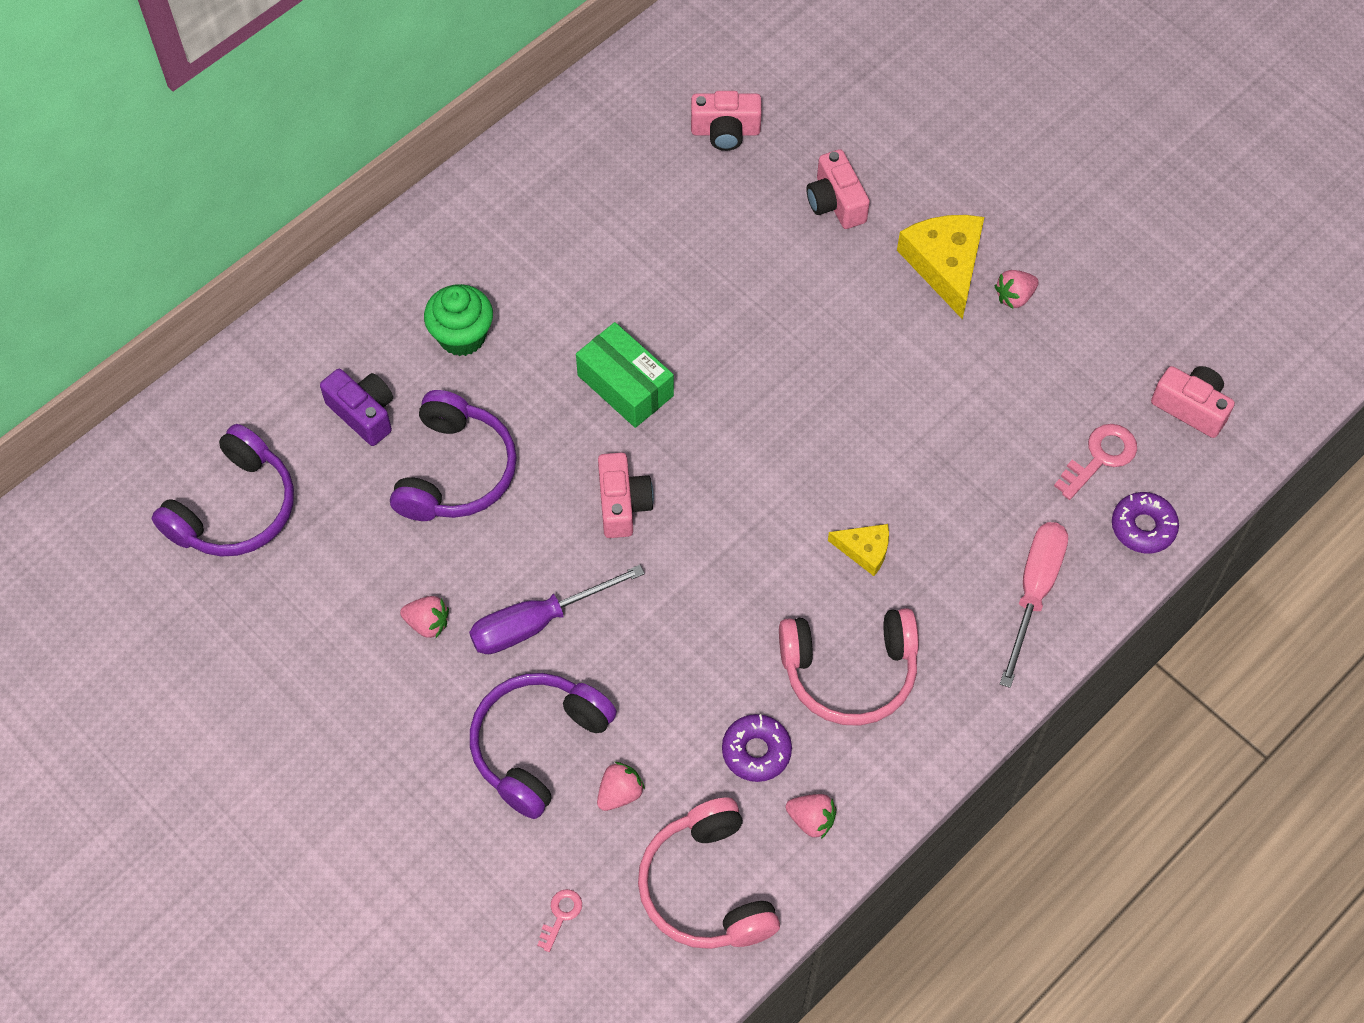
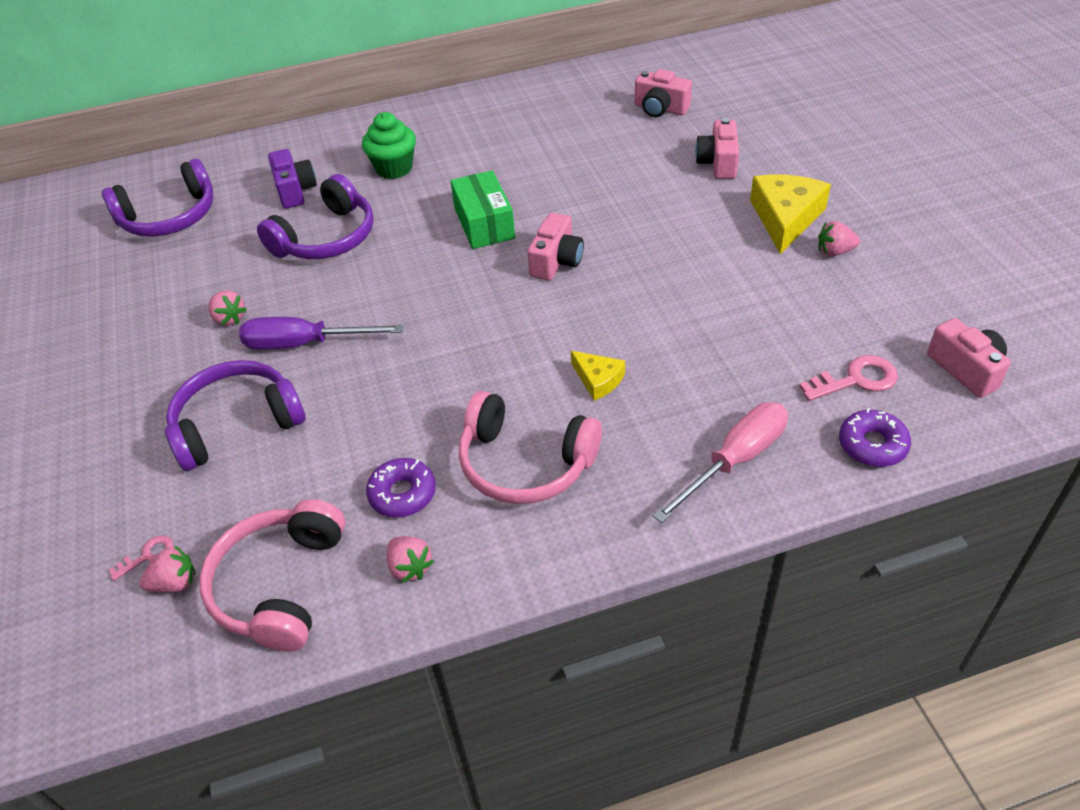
camera: 30 degrees right, 15 degrees down
pink strawberry [597,762,645,811] -> pink strawberry moved to [140,545,196,592]
pink camera [598,452,654,538] -> pink camera moved to [527,213,584,280]

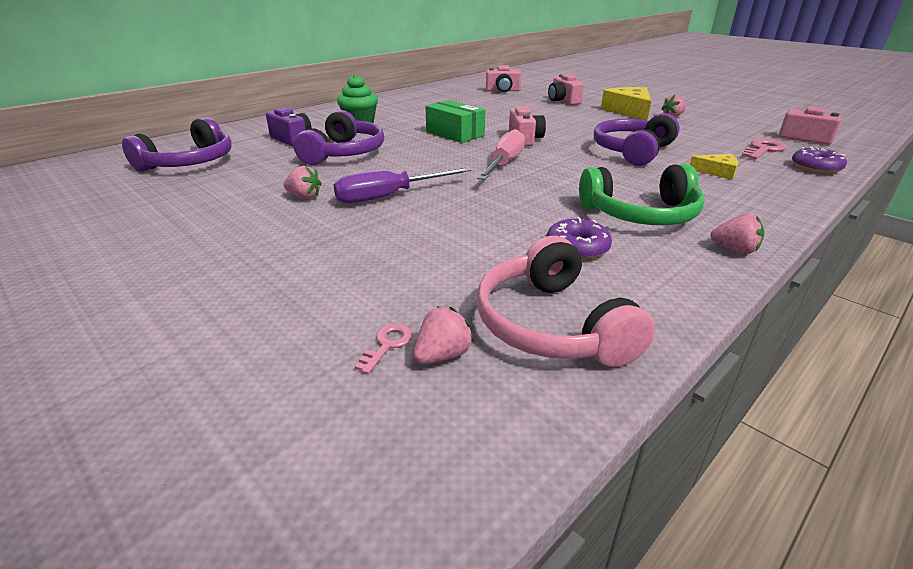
camera: 30 degrees left, 15 degrees down
purple headphones [165,360,306,471] -> purple headphones moved to [594,113,680,166]
pink strawberry [387,536,434,583] -> pink strawberry moved to [710,214,764,254]
pink headphones [459,391,602,504] -> green headphones [579,164,705,225]
yellow cheese [571,351,625,401] -> yellow cheese moved to [690,154,738,180]
pink screwdriver [653,402,788,523] -> pink screwdriver moved to [477,129,525,180]

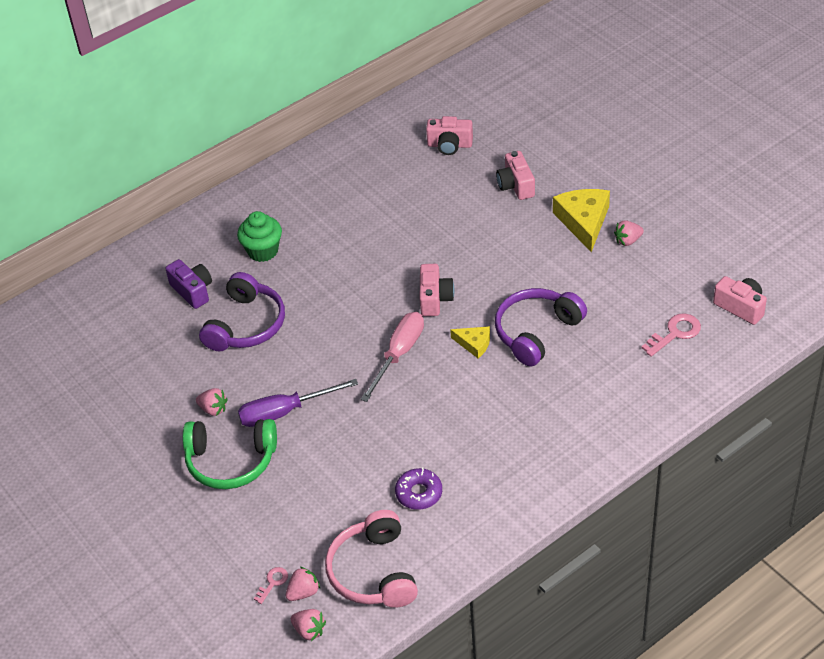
camera: 10 degrees right, 15 degrees up
purple headphones [122,117,232,172] -> none
green box [425,100,485,143] -> none
green headphones [579,164,705,225] -> green headphones moved to [183,419,277,489]
yellow cheese [690,154,738,180] -> yellow cheese moved to [450,326,490,359]
pink strawberry [710,214,764,254] -> pink strawberry moved to [291,609,326,641]
purple donut [792,147,847,174] -> none

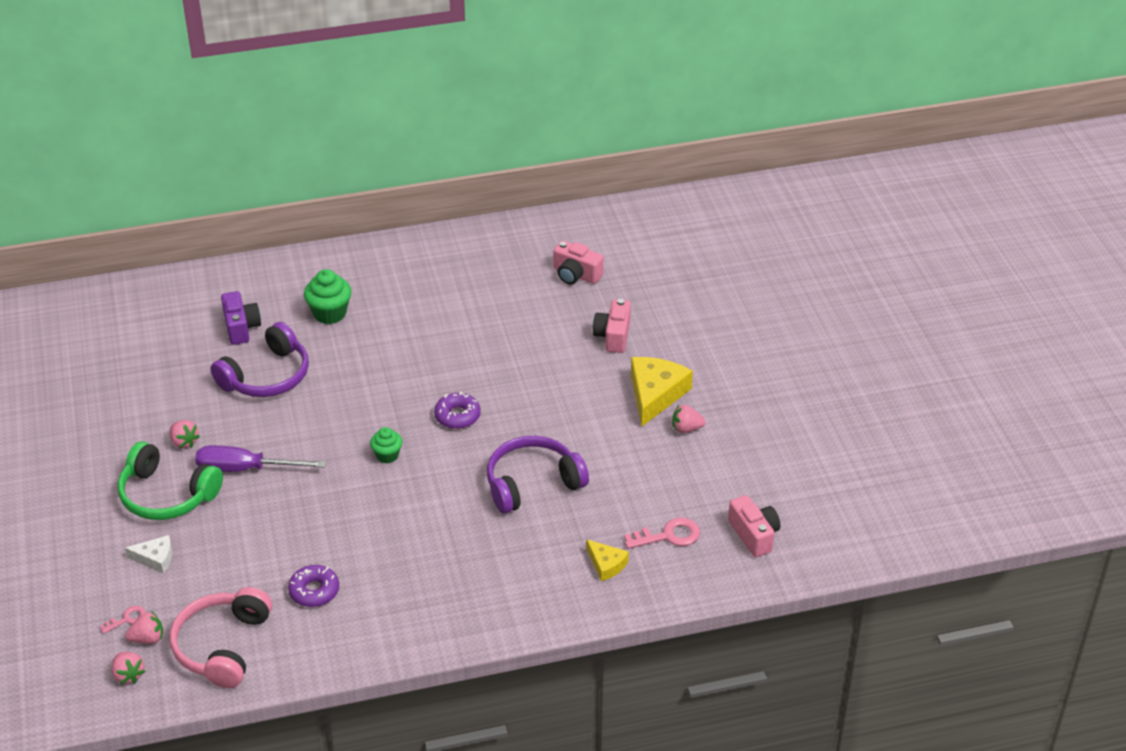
camera: 20 degrees right, 5 degrees down
pink screwdriver [361,312,424,402] -> green cupcake [370,427,402,463]
pink camera [420,264,455,316] -> purple donut [434,392,480,429]
yellow cheese [450,326,490,359] -> yellow cheese moved to [586,540,629,581]
none -> white cheese [125,535,172,573]

